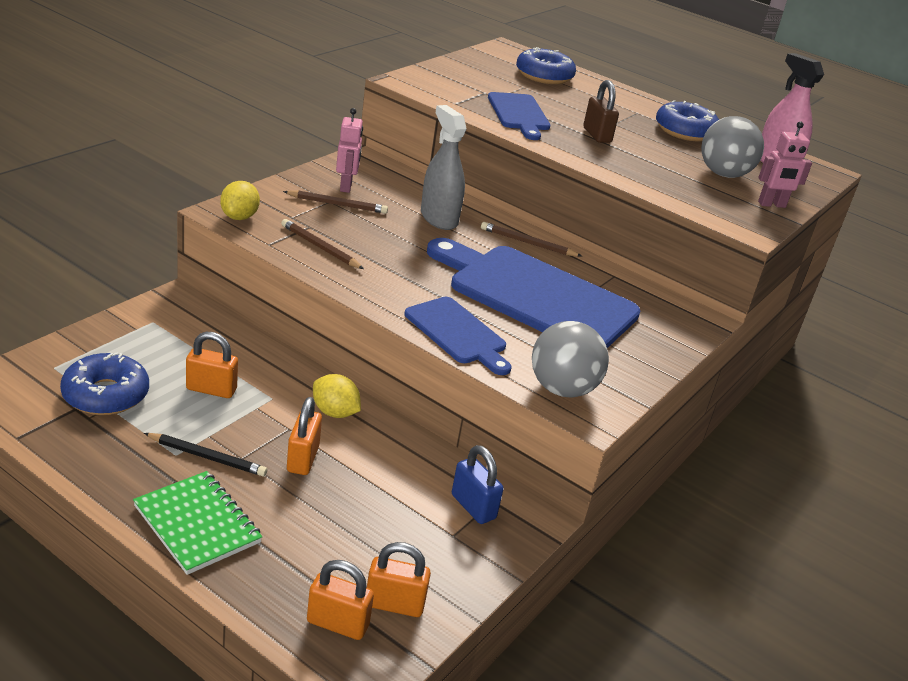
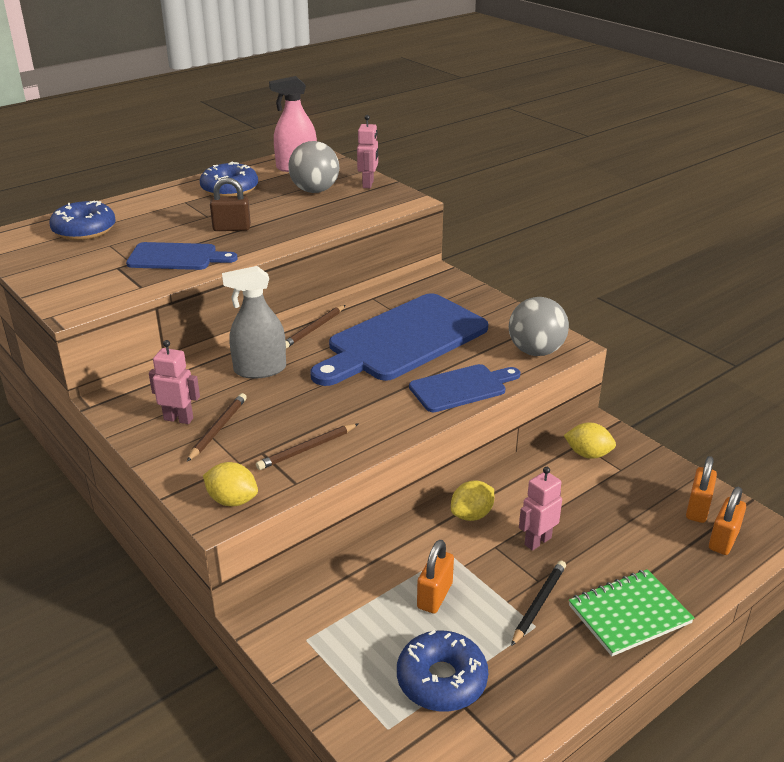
camera: 70 degrees left, 0 degrees up
orange padlock [287,397,322,475] -> pink robot [519,467,562,551]
blue padlock [452,445,503,524] -> yellow lemon [564,422,616,459]

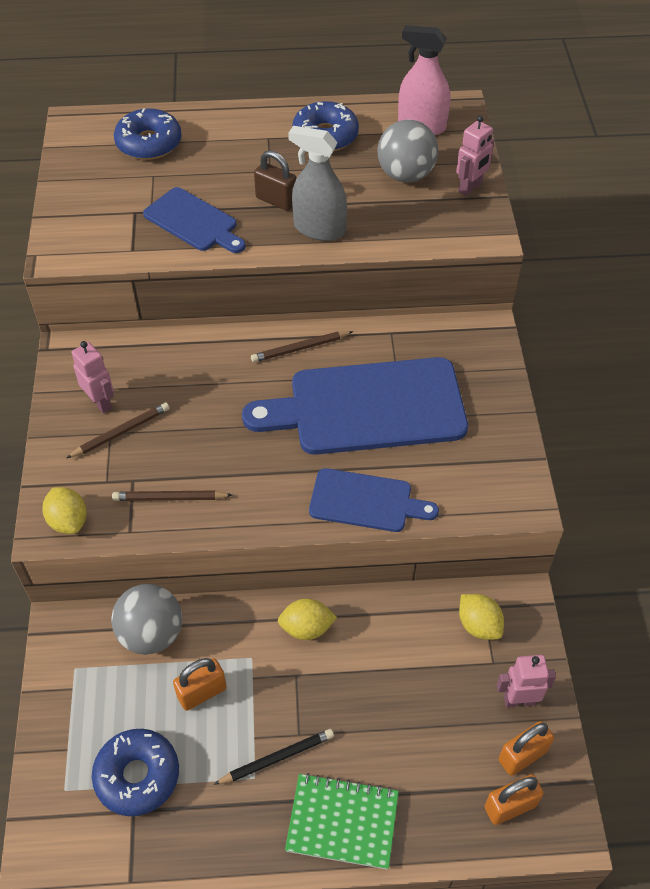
camera: 35 degrees right, 20 degrees up
grey spray bottle [222,266,286,379] -> grey spray bottle moved to [288,126,347,241]
grey ball [509,297,569,356] -> grey ball moved to [111,584,182,655]
pink robot [519,467,562,551] -> pink robot moved to [497,655,556,707]

